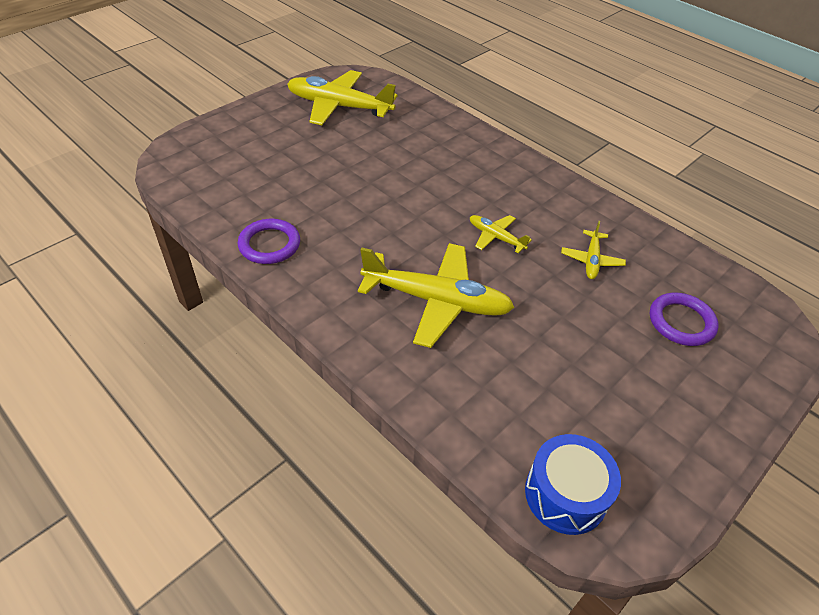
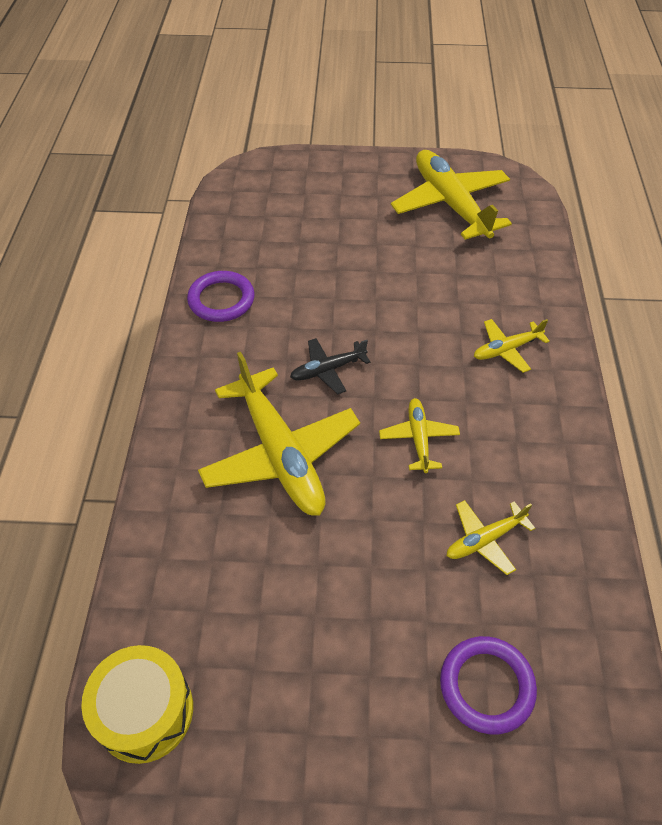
camera: 50 degrees right, 5 degrees up
blue drum [525,434,621,535] -> yellow drum [81,645,193,764]
none -> black plane [290,338,370,394]
none -> yellow plane [474,319,550,373]

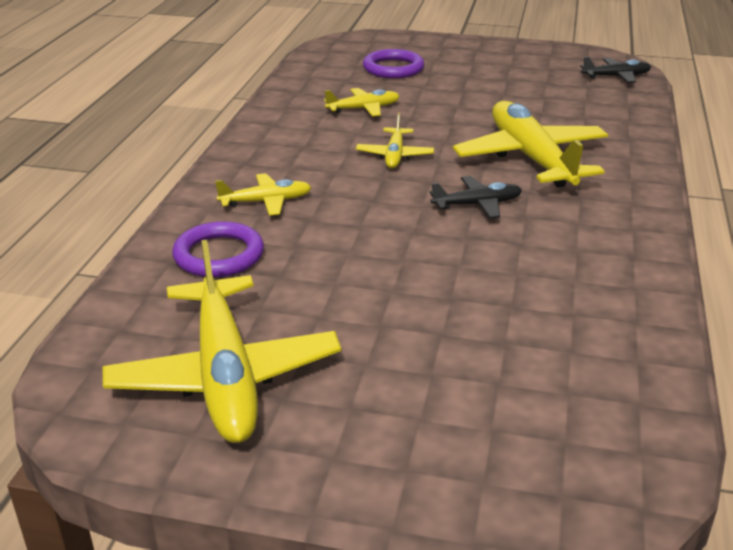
camera: 170 degrees left, 20 degrees down
yellow drum [81,645,193,764] -> black plane [580,57,651,83]
purple ring [187,271,255,322] -> purple ring moved to [172,221,264,277]

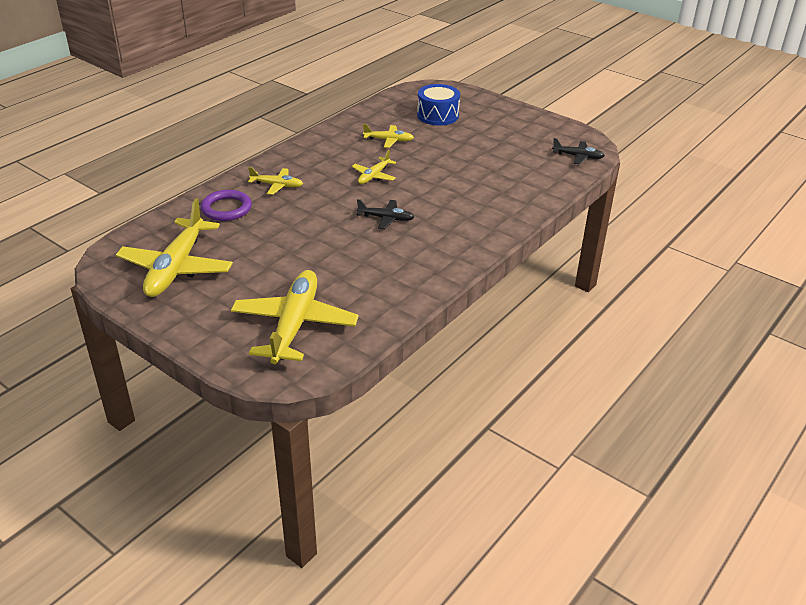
camera: 25 degrees right, 5 degrees up
purple ring [363,49,424,78] -> blue drum [417,84,460,126]
yellow plane [453,101,608,187] -> yellow plane moved to [231,270,359,364]

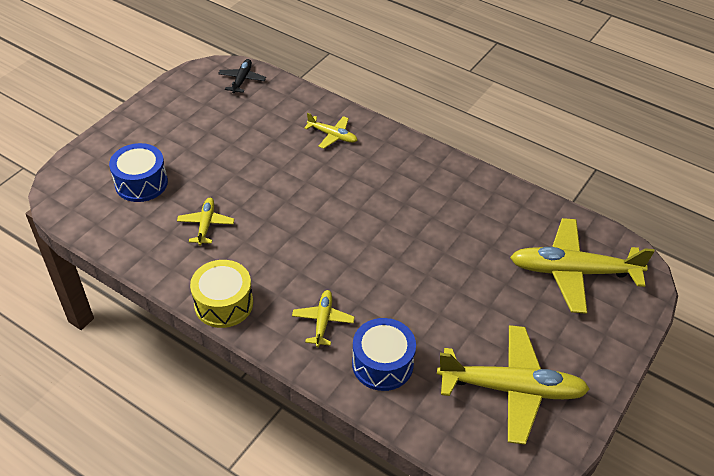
camera: 95 degrees left, 10 degrees up
purple ring [201,190,252,221] -> blue drum [352,318,416,391]
yellow plane [352,150,396,184] -> yellow plane moved to [304,113,358,149]
black plane [357,199,414,229] -> none
none -> yellow drum [190,260,253,328]

